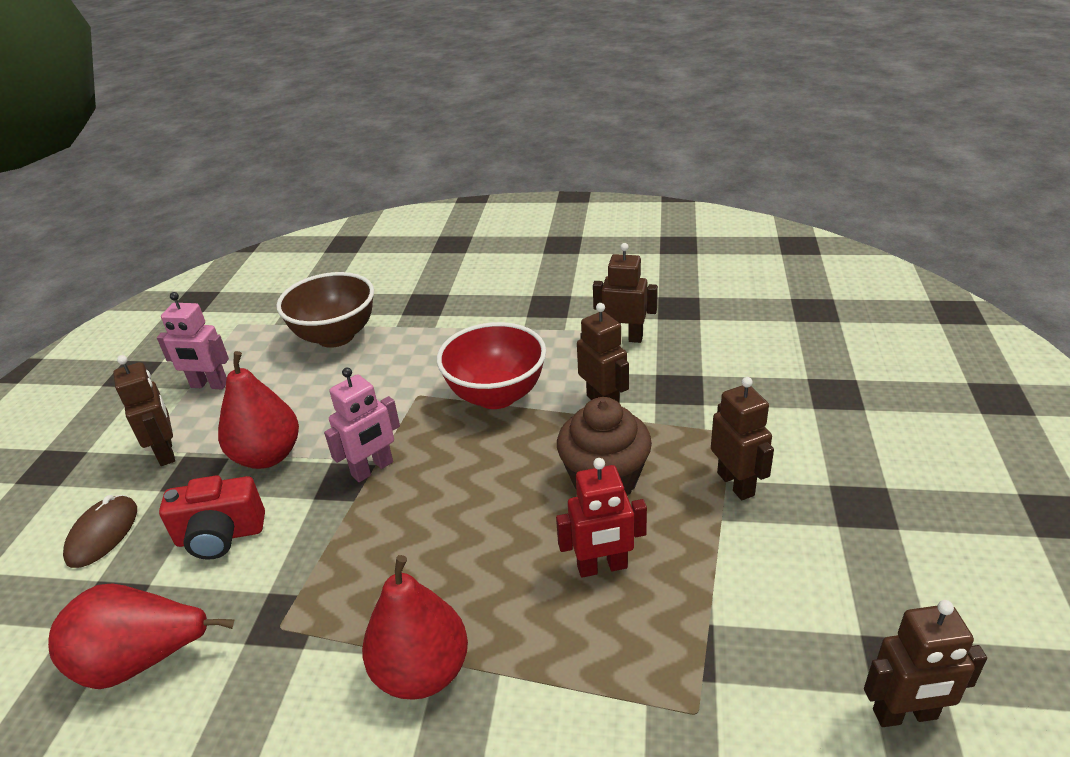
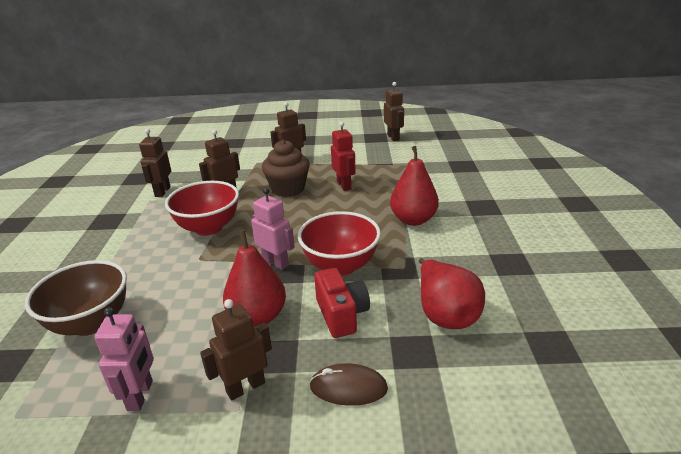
camera: 100 degrees left, 5 degrees down
none -> red bowl [298,211,381,276]

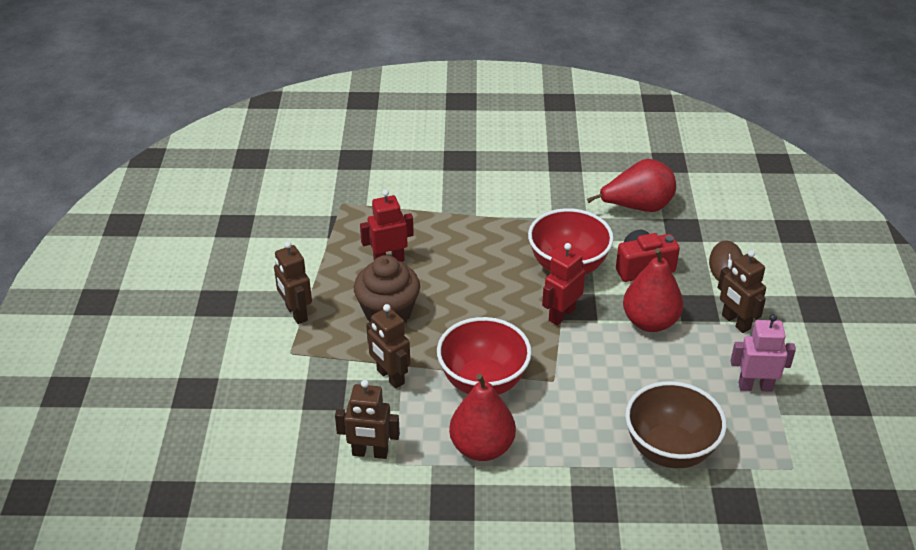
camera: 90 degrees left, 10 degrees up
pink robot [251,188,295,270] -> red robot [542,243,585,325]
brown robot [384,82,404,141] -> none
red pear [390,146,439,226] -> red pear moved to [449,374,516,461]

